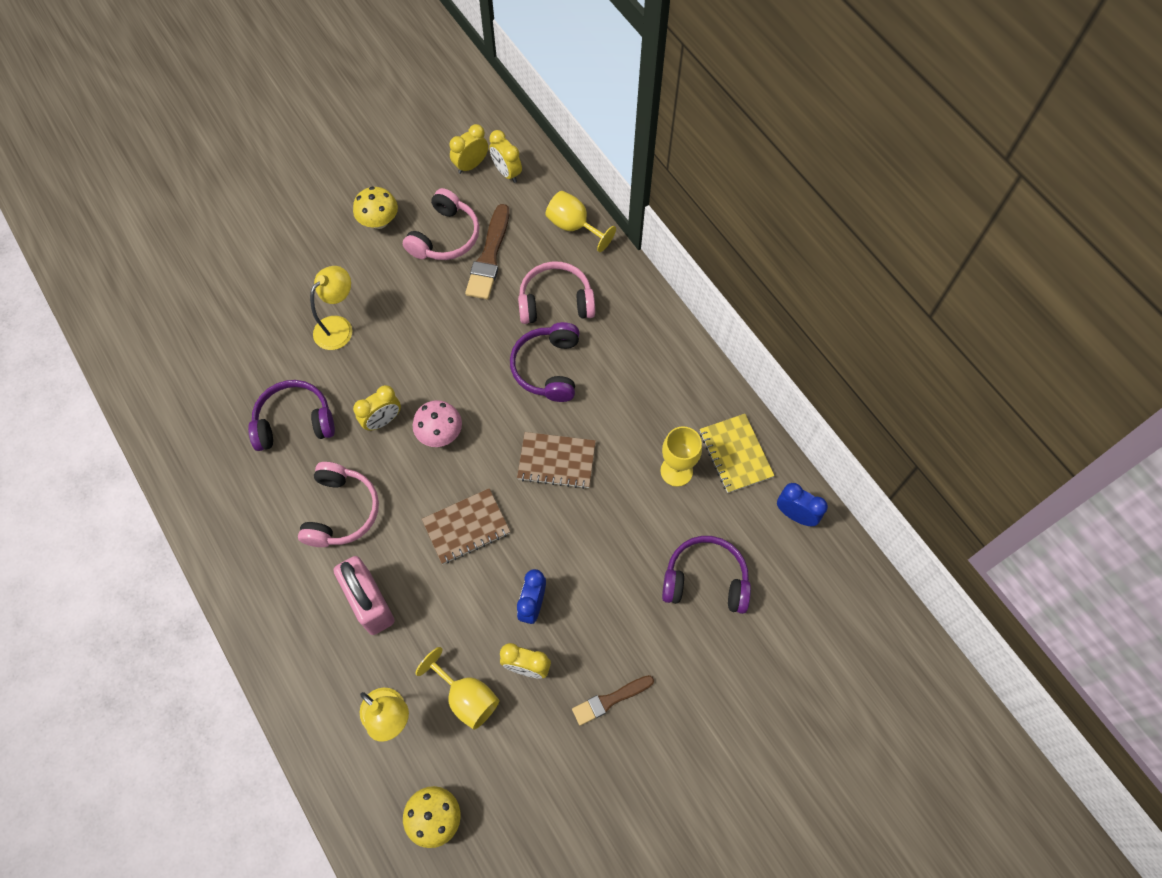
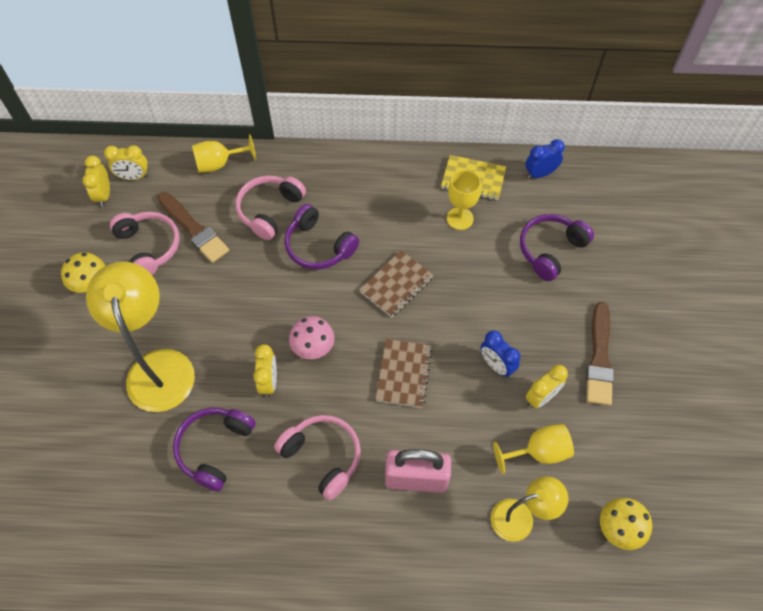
camera: 55 degrees left, 5 degrees down
yellow lamp [310,266,352,350] -> yellow lamp [86,262,195,412], size x1.76
brown brush [572,675,654,725] -> brown brush [586,302,614,406], size x1.55

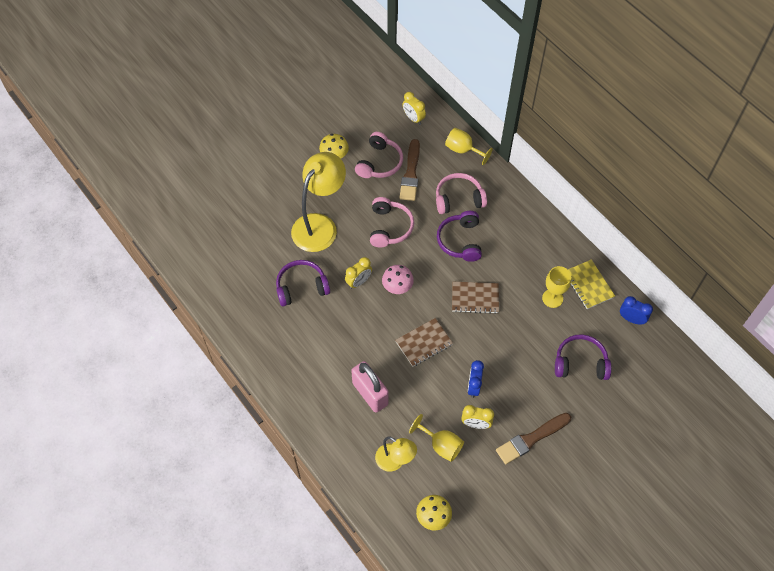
camera: 50 degrees right, 0 degrees up
yellow clock [82,156,110,207] -> none
pink headphones [274,415,361,500] -> pink headphones moved to [370,197,414,247]

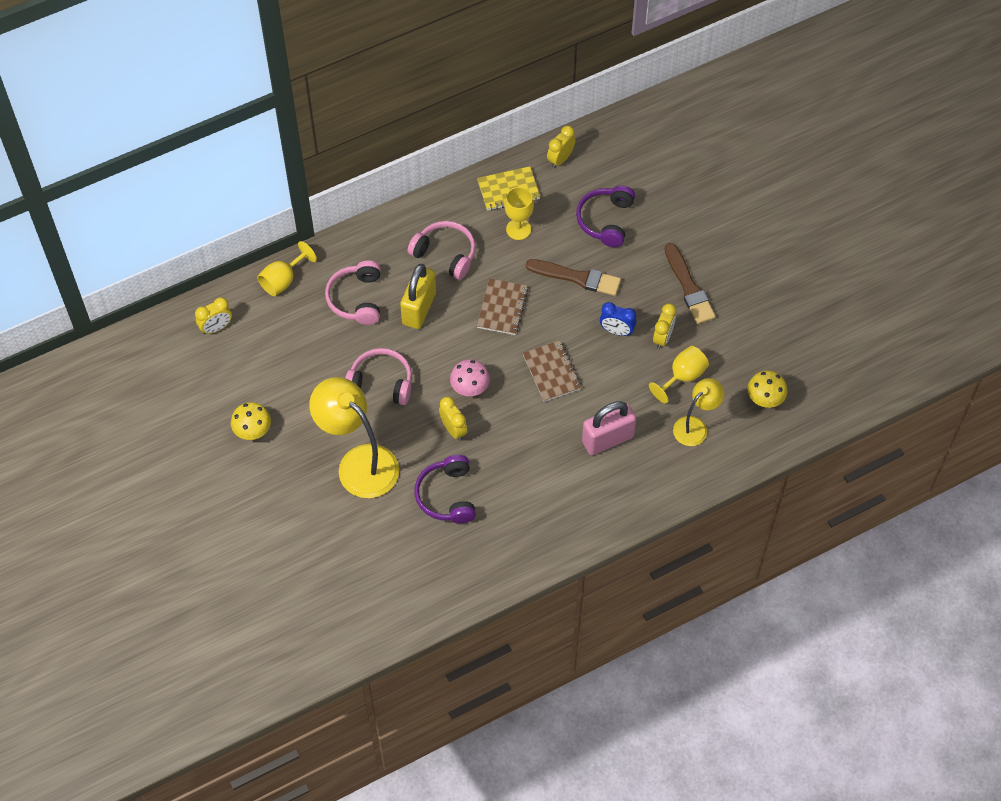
camera: 80 degrees left, 0 degrees up
pink headphones [355,132,403,178] -> pink headphones moved to [408,221,476,280]
brown brush [400,139,420,201] -> brown brush moved to [526,259,621,296]
purple headphones [437,211,482,262] -> yellow padlock [400,264,436,329]
blue clock [620,296,653,325] -> yellow clock [547,126,576,168]

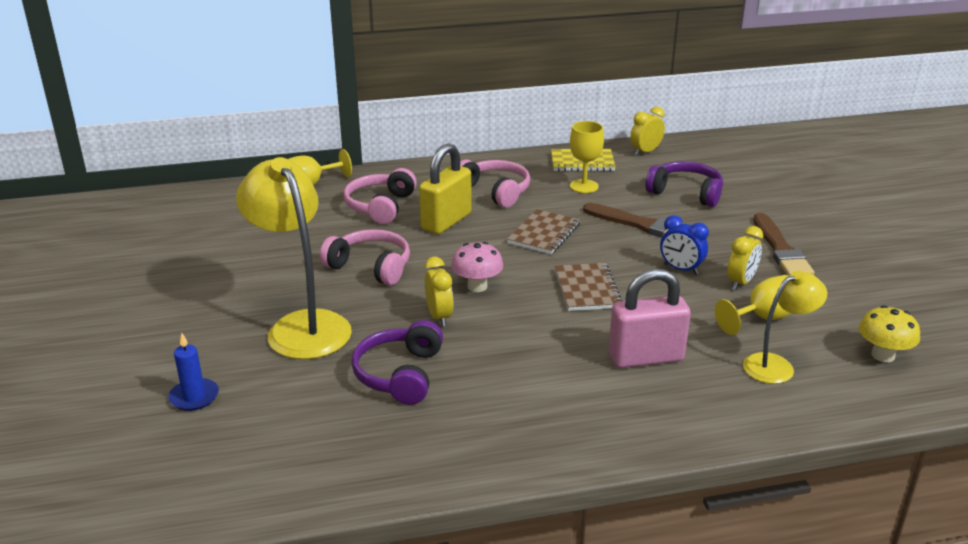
camera: 15 degrees right, 30 degrees down
yellow clock [195,297,232,335] -> none
yellow mushroom [231,402,271,440] -> none
purple headphones [576,185,635,247] -> purple headphones turned 90 degrees clockwise [645,161,723,207]
none -> blue candle [168,333,219,411]

